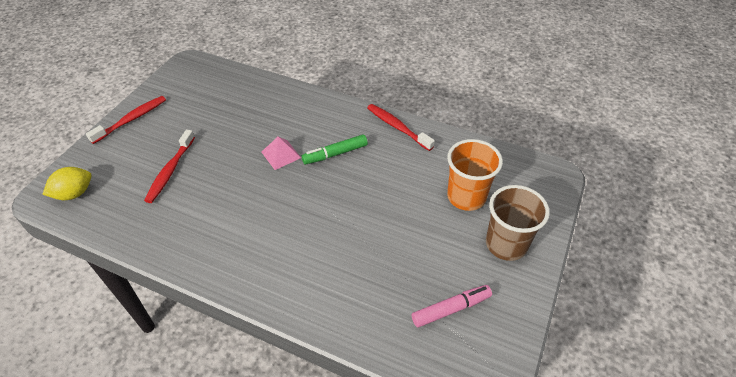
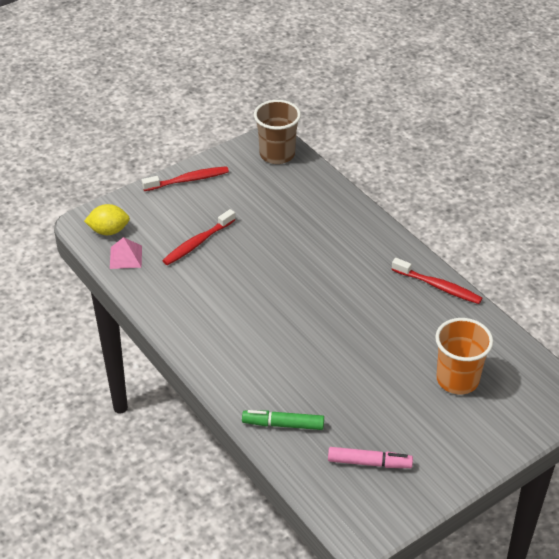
camera: 30 degrees right, 5 degrees down
pink pyramid [262,137,301,170] -> pink pyramid moved to [110,237,142,269]
green marker [301,134,368,165] -> green marker moved to [242,410,324,430]
red toothbrush [367,104,435,151] -> red toothbrush turned 135 degrees clockwise [392,258,482,304]
brown cup [486,185,550,261] -> brown cup moved to [254,100,301,164]

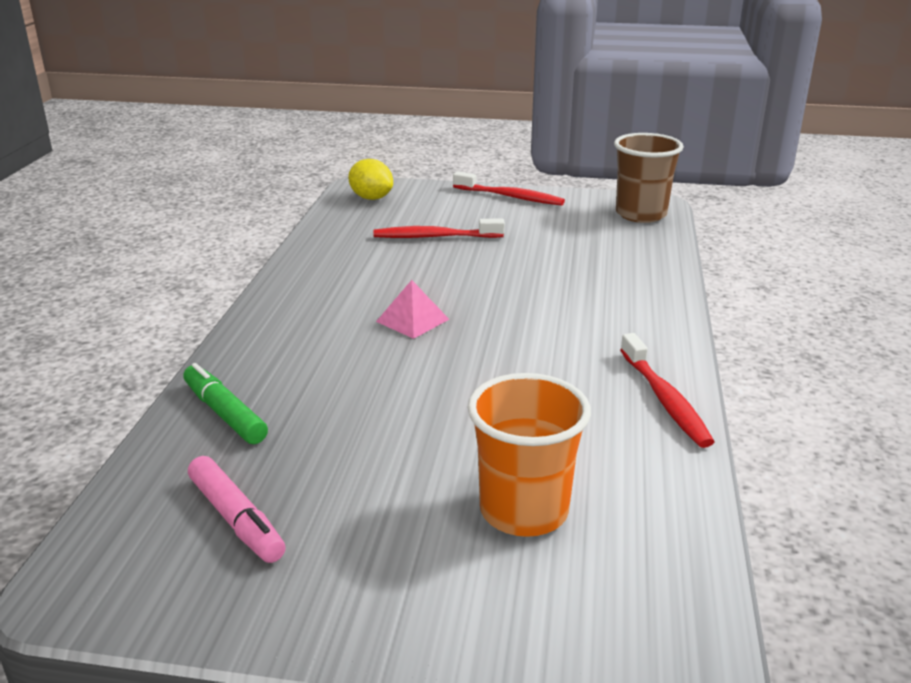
camera: 45 degrees right, 15 degrees down
pink pyramid [110,237,142,269] -> pink pyramid moved to [376,280,449,339]

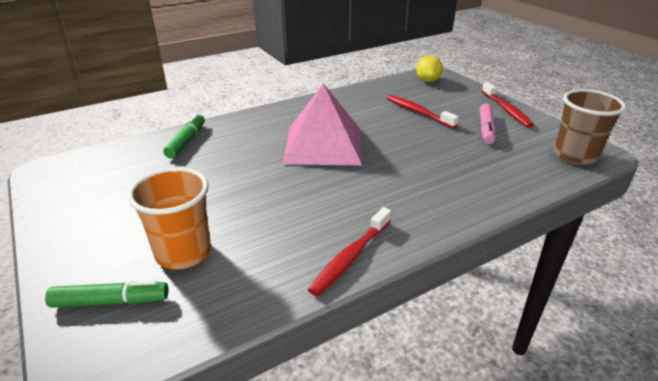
camera: 50 degrees right, 5 degrees up
pink marker [188,456,286,563] -> pink marker moved to [480,104,496,144]
pink pyramid [376,280,449,339] -> pink pyramid [283,84,362,165], size x2.31
none -> green marker [45,280,169,308]

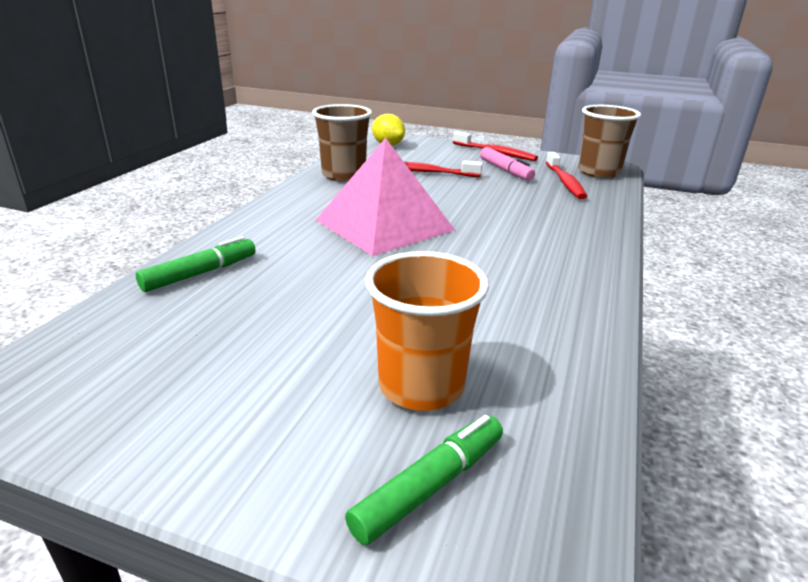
camera: 40 degrees left, 5 degrees down
green marker [163,113,205,159] -> green marker turned 75 degrees clockwise [136,236,256,292]
red toothbrush [308,207,391,296] -> red toothbrush moved to [546,152,587,199]
none -> brown cup [312,104,372,182]

